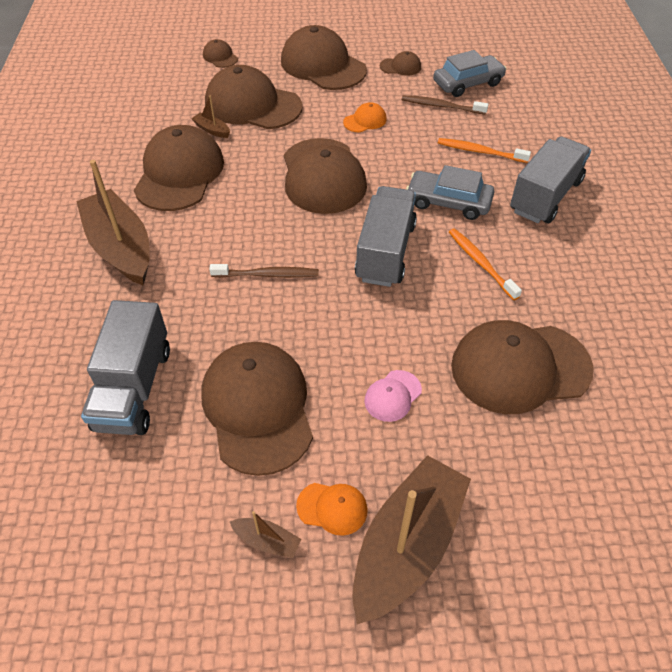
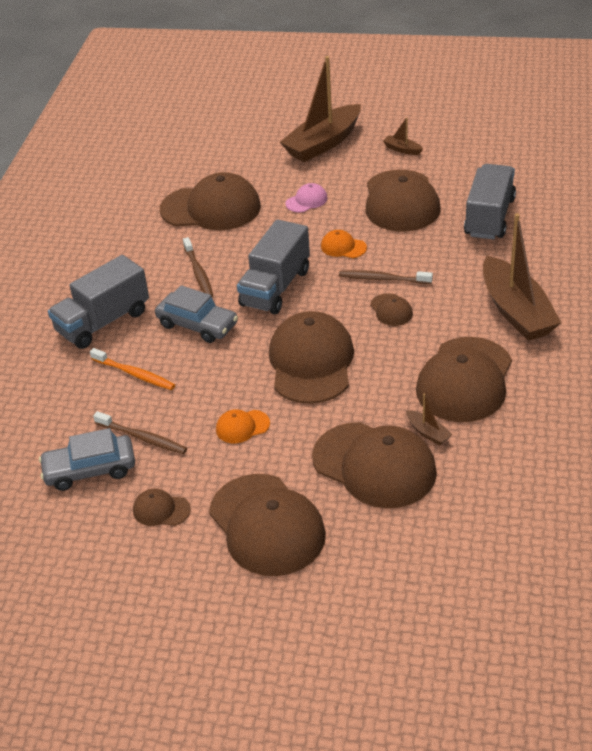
camera: 165 degrees left, 10 degrees down
brown cap [203,39,238,68] -> brown cap moved to [370,293,413,326]
orange cap [296,483,368,536] -> orange cap moved to [321,230,367,258]
orange toothbrush [449,228,522,300] -> brown toothbrush [183,237,213,297]

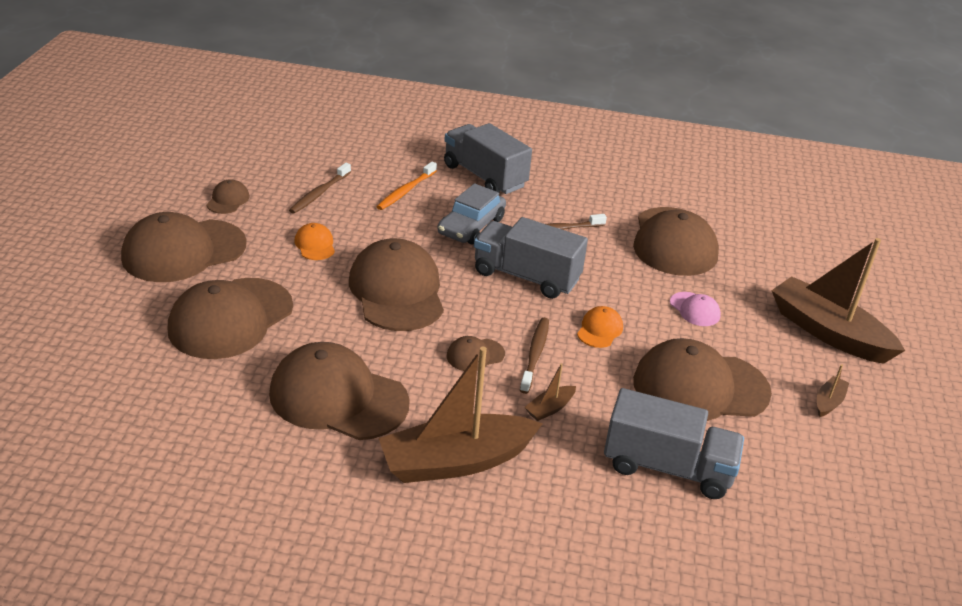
camera: 85 degrees right, 5 degrees down
grey car [39,428,135,491] -> none
brown cap [269,311,354,404] -> brown cap turned 105 degrees counterclockwise [349,238,444,331]
brown boat [406,394,452,446] -> brown boat moved to [525,363,576,421]

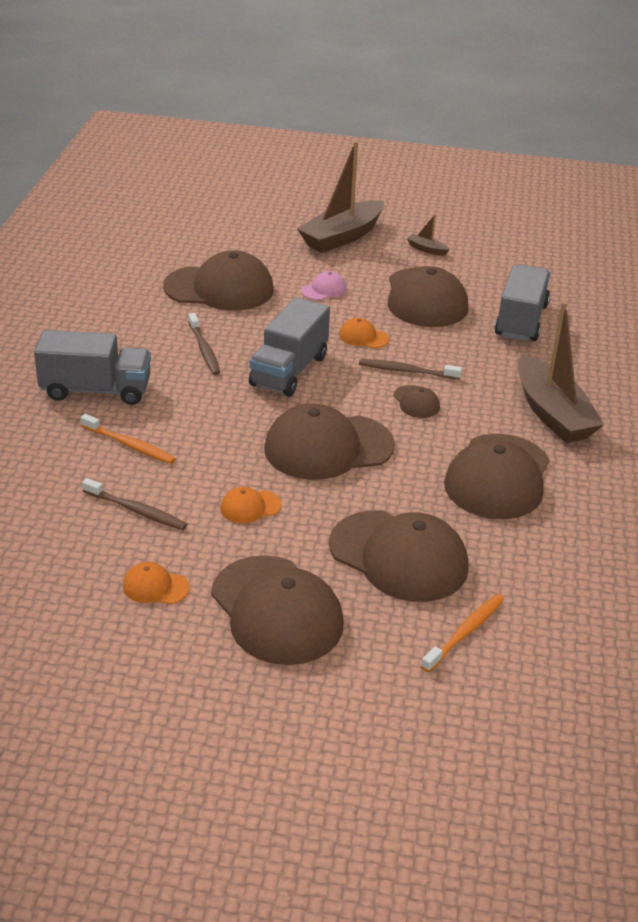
camera: 90 degrees left, 0 degrees up
brown cap [206,179,249,214] -> orange cap [123,562,190,604]
grey car [437,183,506,244] -> none
grey truck [444,123,532,194] -> grey truck turned 135 degrees counterclockwise [34,330,151,405]
brown boat [525,363,576,421] -> none
none -> orange toothbrush [421,594,504,672]

